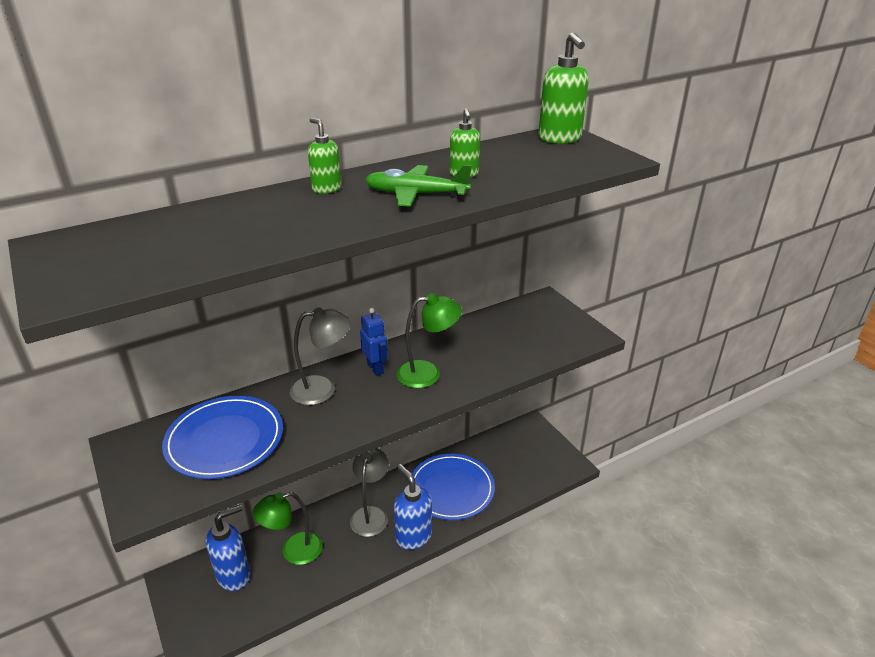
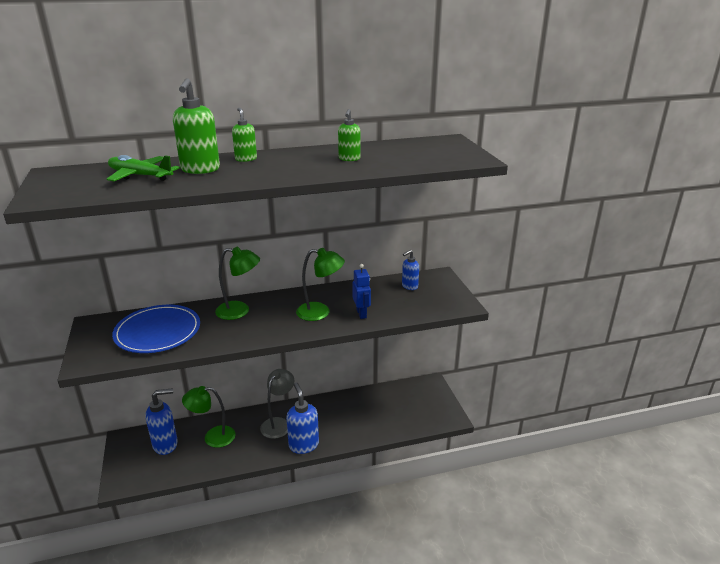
camera: 15 degrees right, 5 degrees down
grey lamp [290,307,351,405] -> green lamp [215,247,260,320]
blue robot [360,308,388,376] -> blue robot moved to [352,264,371,319]
green plane [365,165,471,207] -> green plane moved to [107,155,180,181]
blue plate [412,454,495,520] -> none
green soap dispenser [538,32,589,144] -> green soap dispenser moved to [173,78,220,174]
none -> blue soap dispenser [402,250,419,290]

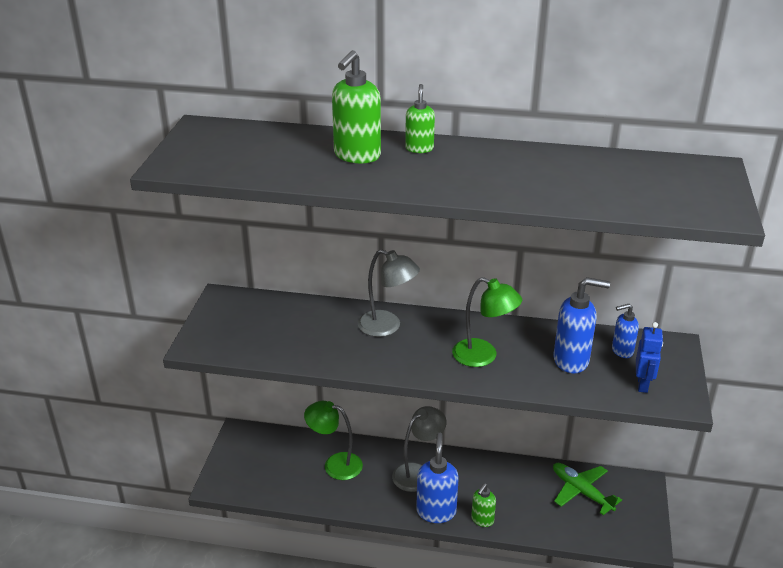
camera: 25 degrees right, 5 degrees up
green plane [107,155,180,181] -> green plane moved to [553,463,622,515]
blue plate [112,305,200,353] -> none
blue soap dispenser [145,388,178,455] -> blue soap dispenser moved to [554,277,610,373]
green lamp [215,247,260,320] -> grey lamp [358,249,420,337]
green soap dispenser [338,109,360,161] -> green soap dispenser moved to [471,483,496,527]
blue robot [352,264,371,319] -> blue robot moved to [636,322,663,393]

